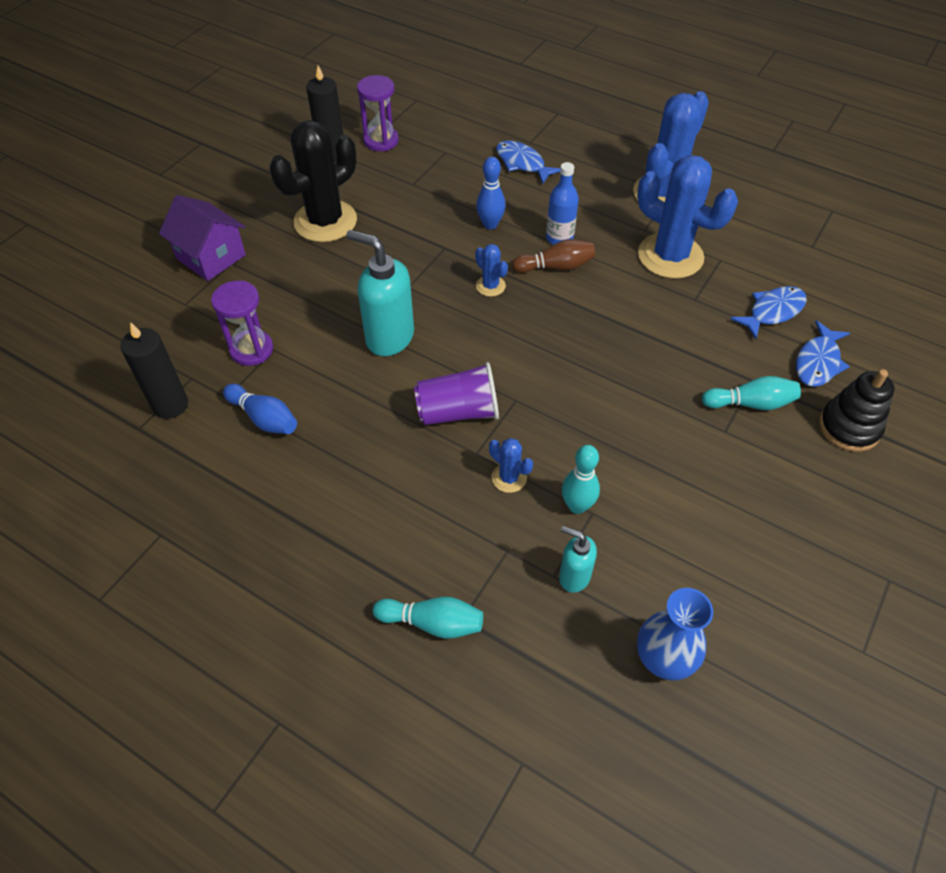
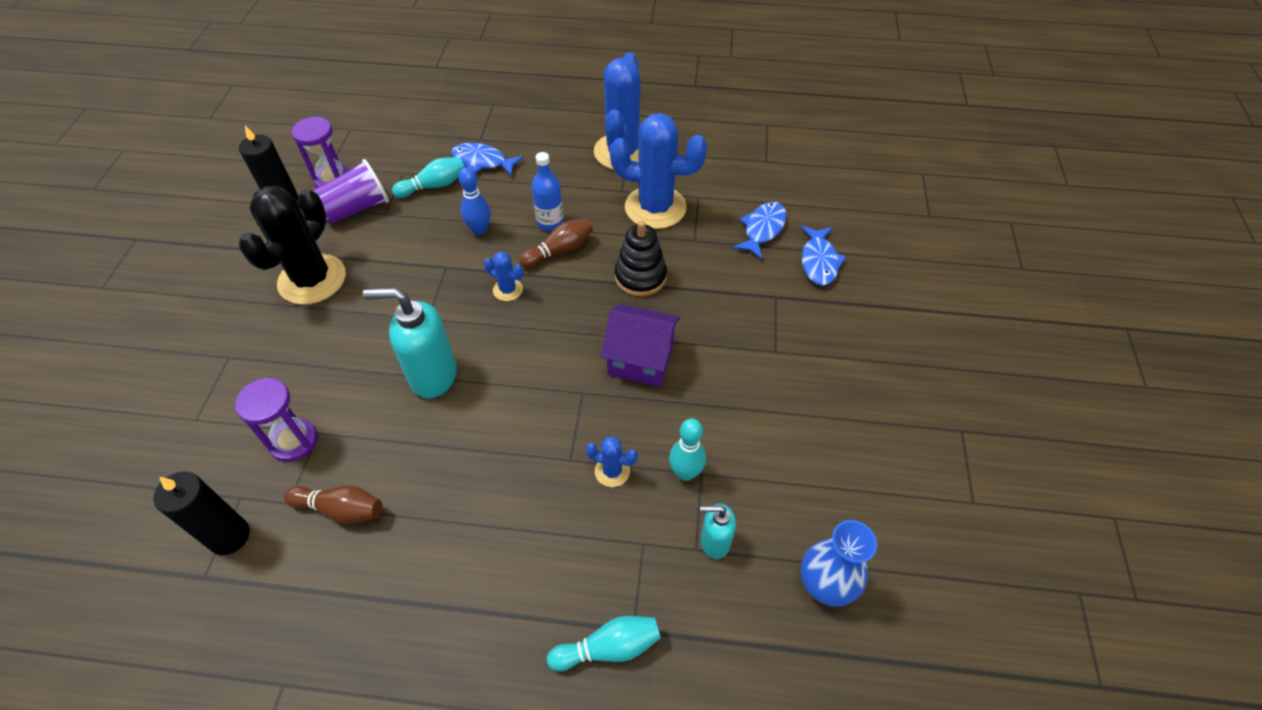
camera: 25 degrees left, 0 degrees up
purple house [159,195,246,281] -> purple house moved to [601,304,680,387]
blue bowling pin [223,384,297,434] -> brown bowling pin [284,485,382,524]
purple cup [414,362,499,425] -> purple cup moved to [312,159,389,224]
turquoise bowling pin [702,376,801,410] -> turquoise bowling pin moved to [392,157,465,198]
black stacking toy [819,369,895,452] -> black stacking toy moved to [615,220,667,297]

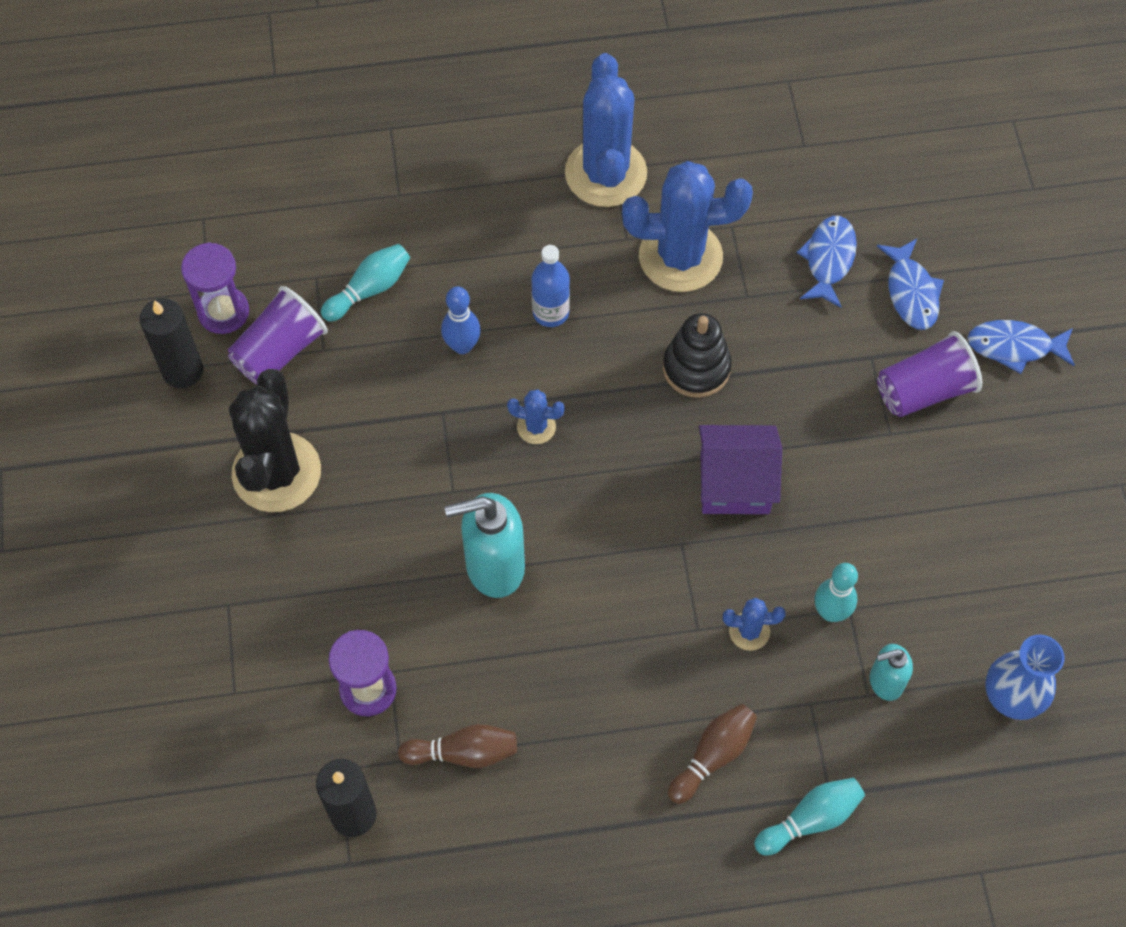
camera: 15 degrees left, 10 degrees up
blue fish [451,143,524,176] -> blue fish moved to [967,320,1075,374]
brown bowling pin [519,218,593,268] -> brown bowling pin moved to [668,704,757,804]
none -> purple cup [877,331,982,417]

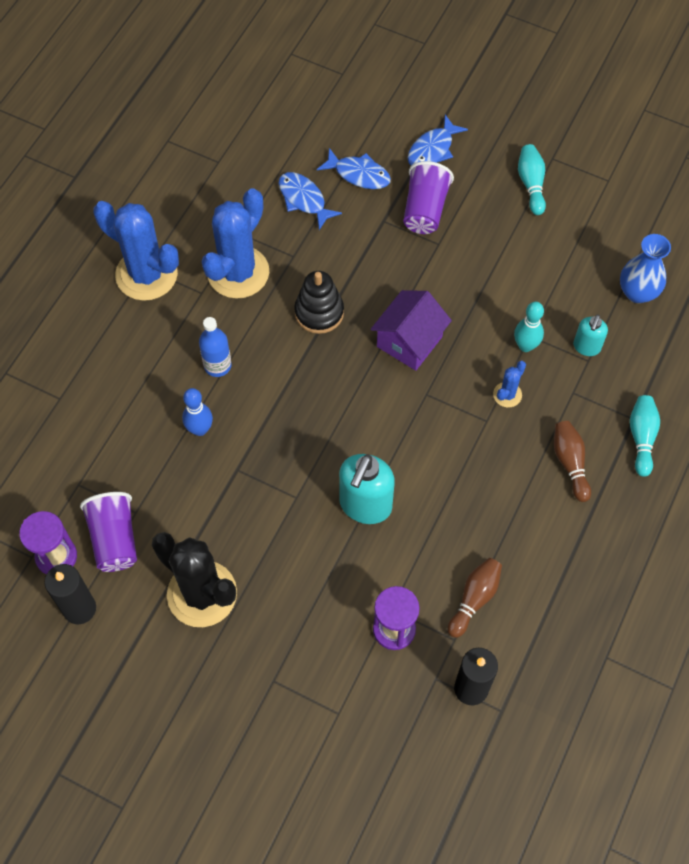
camera: 55 degrees left, 0 degrees up
turquoise bowling pin [321,244,410,322] -> turquoise bowling pin moved to [518,144,546,215]
blue cactus [507,389,565,444] -> none

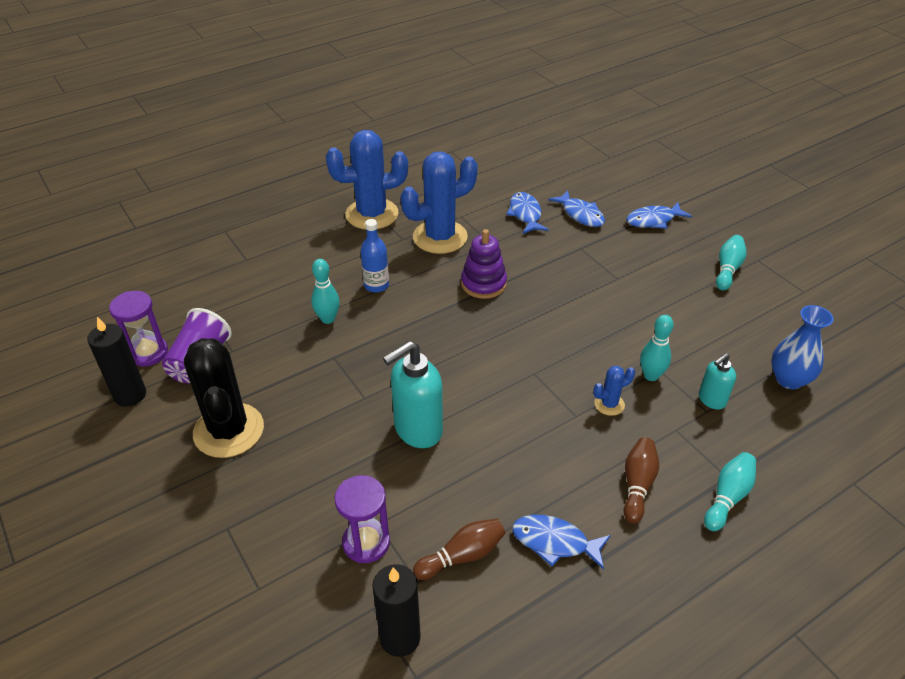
camera: 30 degrees right, 20 degrees down
blue cactus [93,201,179,301] -> blue cactus turned 75 degrees counterclockwise [326,130,408,230]
blue bowling pin [182,388,213,436] -> turquoise bowling pin [311,259,340,324]
black stacking toy [294,271,344,334] -> purple stacking toy [461,229,507,299]
purple house [371,290,452,371] -> none
purple cup [403,161,454,234] -> none
none -> blue fish [512,515,611,570]

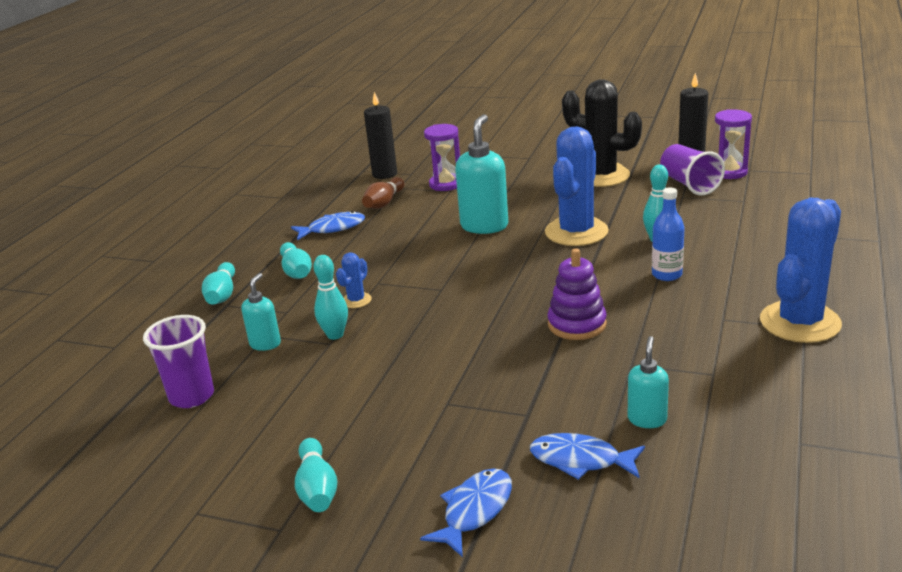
camera: 145 degrees right, 15 degrees down
blue cactus [401,151,478,254] -> blue cactus moved to [545,126,609,246]
blue fish [506,192,549,234] -> turquoise soap dispenser [628,336,669,428]
brown bowling pin [623,437,659,524] -> turquoise bowling pin [280,242,312,279]
blue vase [771,305,834,389] -> purple cup [143,315,214,408]

